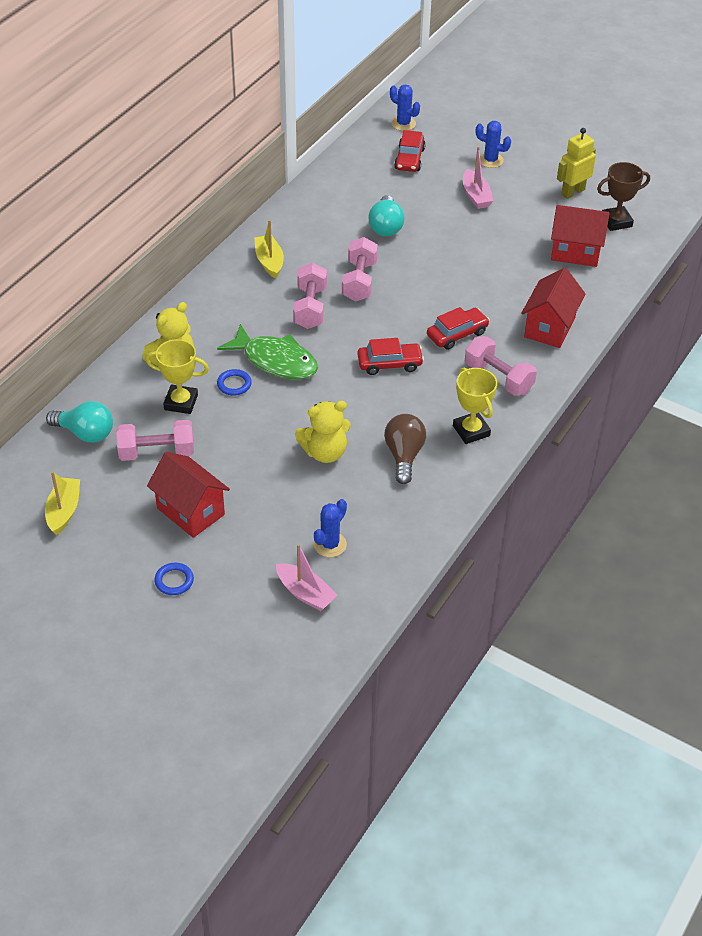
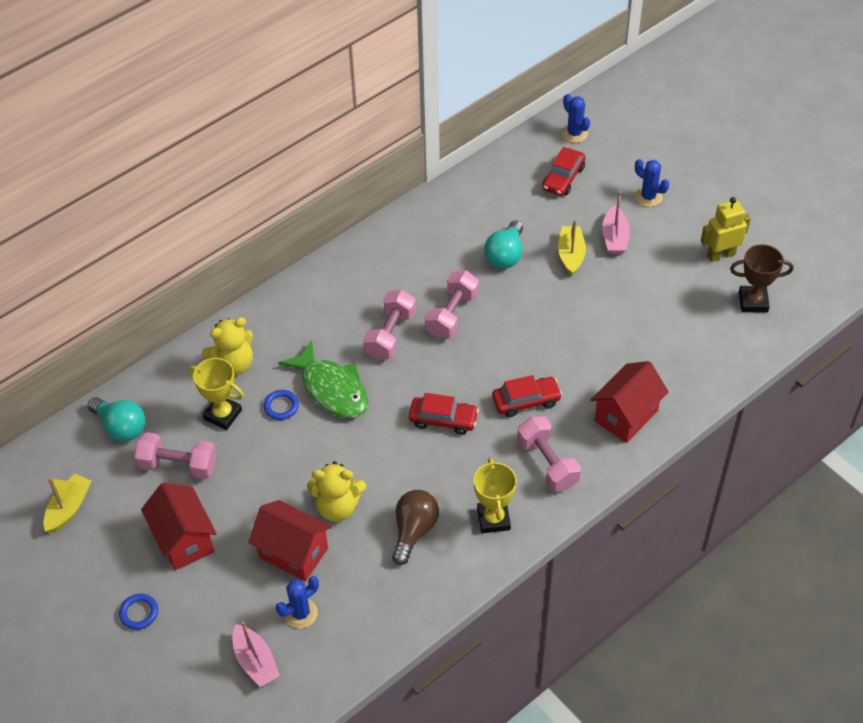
camera: 20 degrees right, 5 degrees up
yellow boat [254,220,284,278] -> yellow boat moved to [558,219,586,276]
red house [551,205,610,267] -> red house moved to [248,500,332,581]

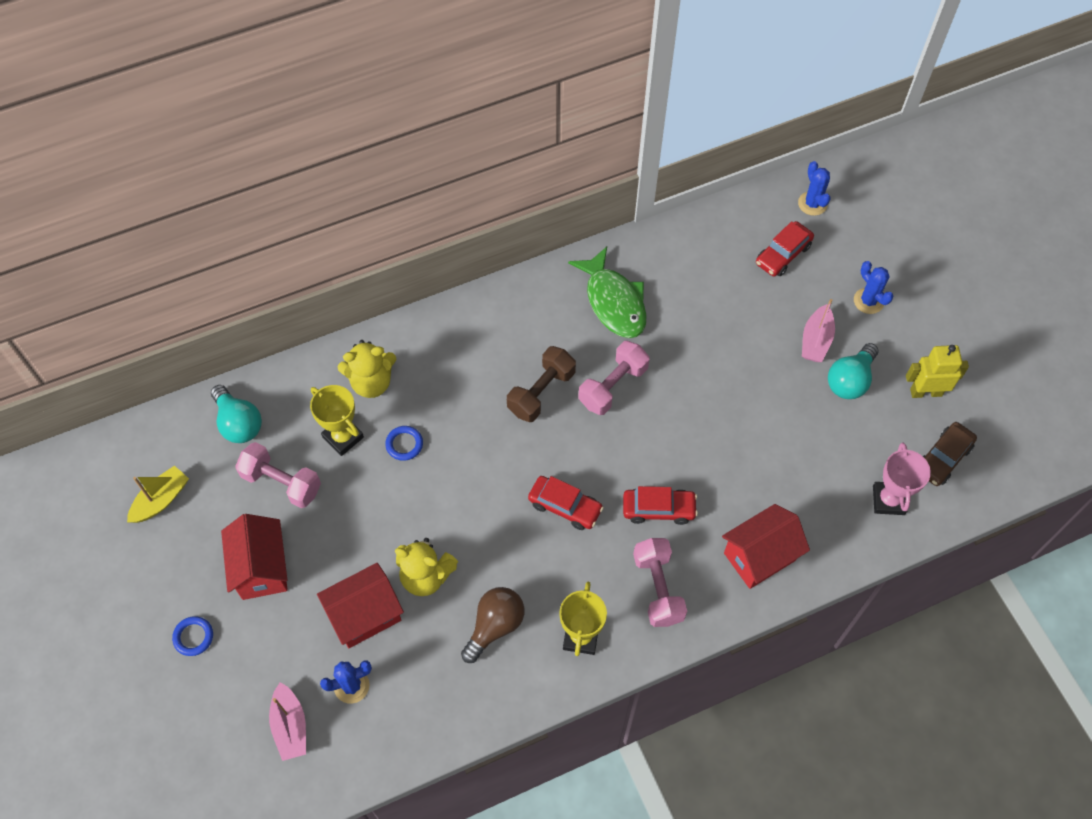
camera: 15 degrees right, 10 degrees up
red house [248,500,332,581] -> red house turned 75 degrees counterclockwise [317,563,404,648]
green fish [278,340,369,418] -> green fish moved to [568,247,647,338]
pink dumbbell [363,289,416,360] -> brown dumbbell [507,346,576,422]
turquoise light bulb [484,220,523,269] -> turquoise light bulb moved to [828,343,879,399]
yellow boat [558,219,586,276] -> none
brown trophy [730,244,794,312] -> brown car [923,422,977,486]
none -> pink trophy [873,443,931,515]

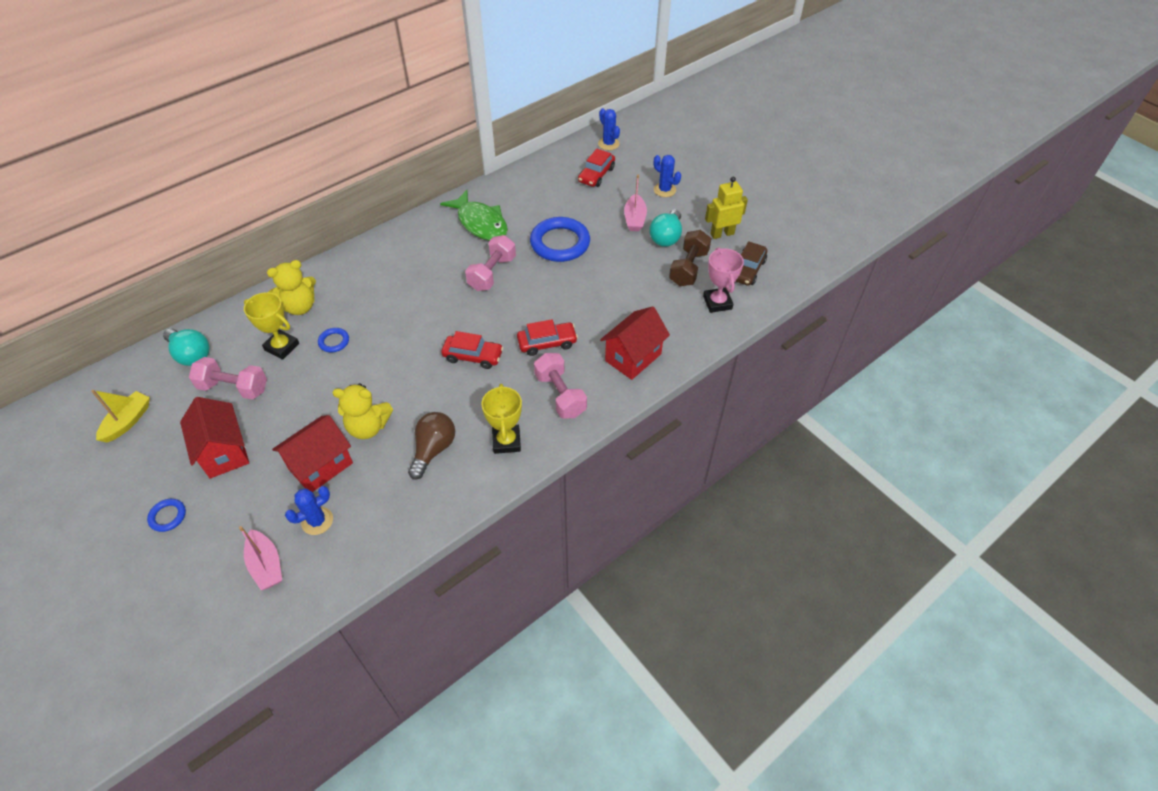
camera: 15 degrees left, 10 degrees down
brown dumbbell [507,346,576,422] -> brown dumbbell moved to [669,230,711,286]
none -> blue ring [530,217,590,262]

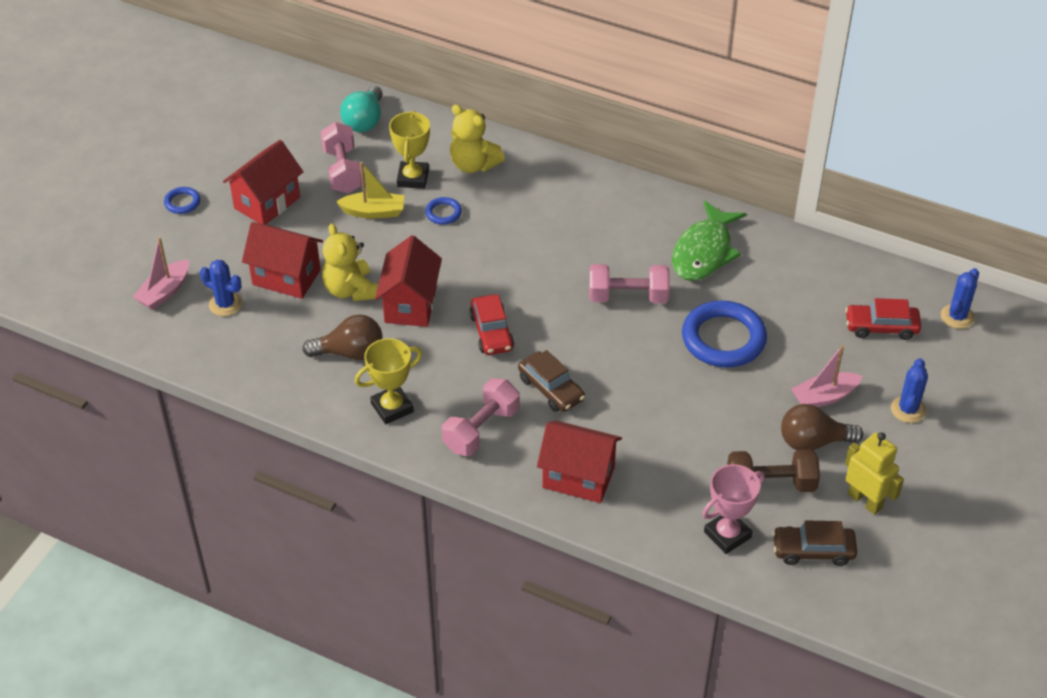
camera: 65 degrees right, 5 degrees down
yellow boat [91,390,150,442] -> yellow boat moved to [336,162,404,219]
red car [517,320,578,356] -> brown car [518,350,585,412]
turquoise light bulb [649,210,682,247] -> brown light bulb [781,404,863,451]
none -> red house [375,235,442,327]

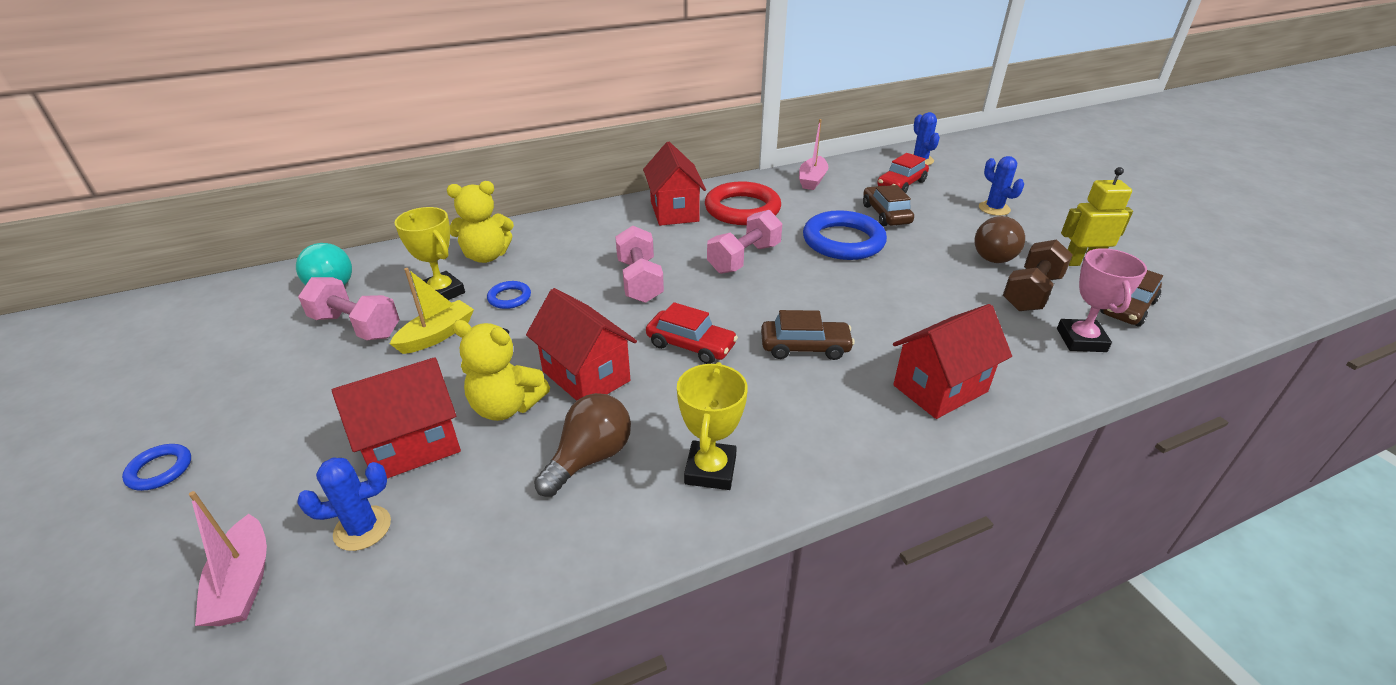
camera: 50 degrees left, 10 degrees down
red house [223,140,303,224] -> red house moved to [643,142,706,226]
pink dumbbell [442,378,520,456] -> pink dumbbell moved to [615,226,664,303]
green fish [672,200,746,281] -> red ring [705,181,781,225]
pink boat [791,345,863,407] -> pink boat moved to [799,119,828,190]
none -> brown car [863,185,914,226]

